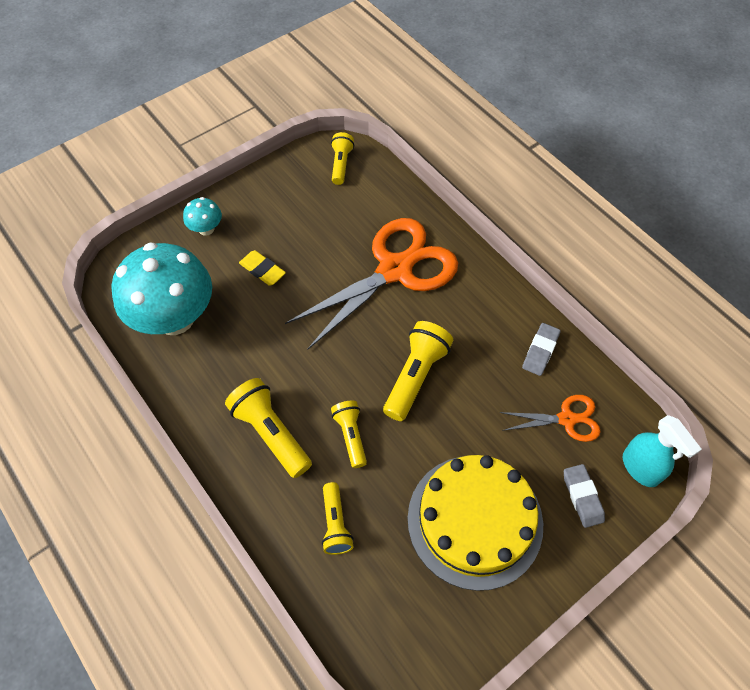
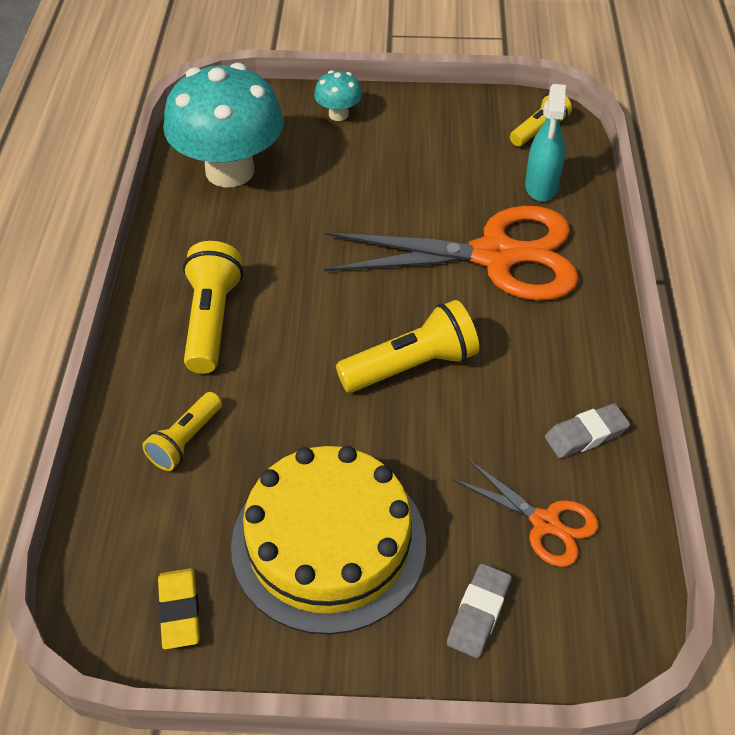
camera: 40 degrees right, 10 degrees down
yellow eraser [239,250,286,286] -> yellow eraser moved to [158,568,200,649]
yellow flashlight [331,401,367,468] -> none
turquoise spray bottle [623,415,702,487] -> turquoise spray bottle moved to [525,84,566,202]

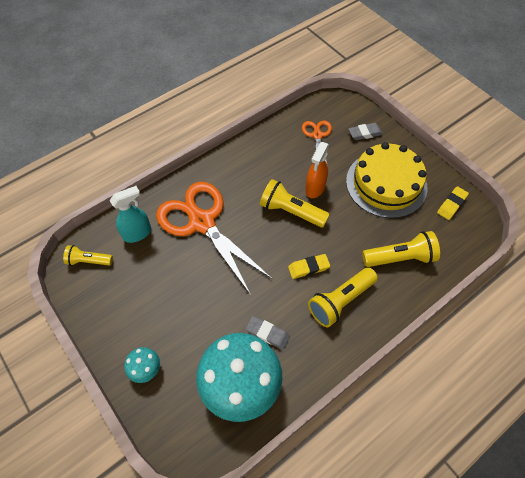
camera: 130 degrees left, 10 degrees up
yellow flashlight [142,392,222,471] -> yellow flashlight [362,231,440,267], size x1.59
grey eraser [545,403,630,458] -> grey eraser moved to [246,316,290,350]
none -> yellow eraser [288,254,330,279]
none -> orange spray bottle [305,142,329,198]

